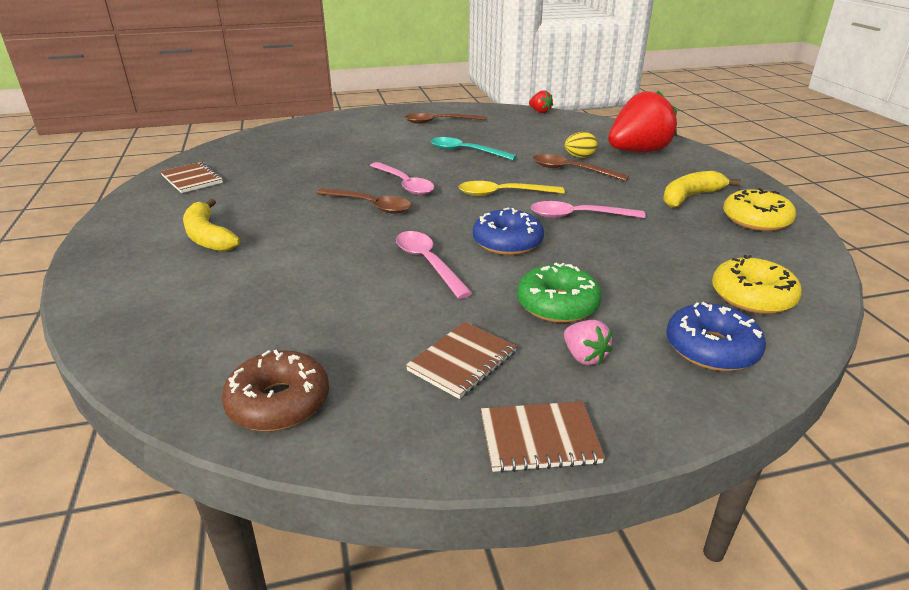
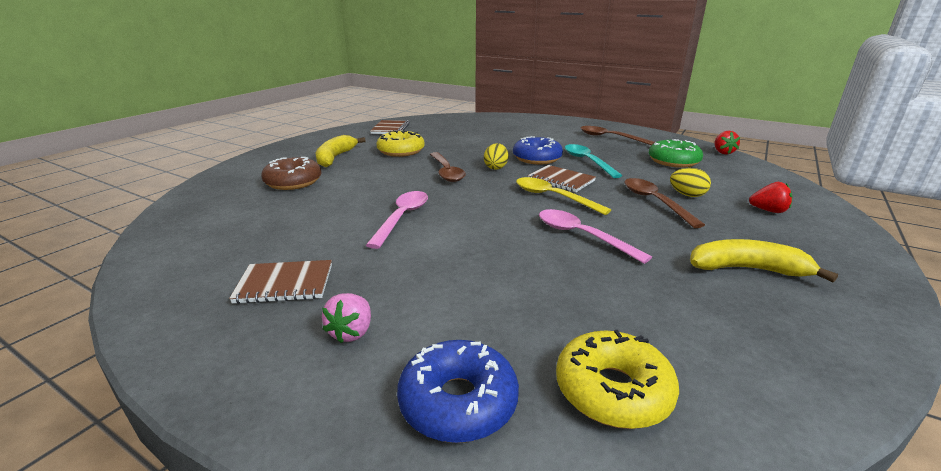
camera: 45 degrees right, 5 degrees down
brown donut [222,350,329,431] -> brown donut moved to [261,157,321,190]
pink spoon [370,162,434,195] -> yellow egg [484,143,508,170]
blue donut [473,208,544,255] -> blue donut moved to [513,136,563,164]
brown notebook [481,401,605,473] -> brown notebook moved to [528,165,596,192]
green donut [517,263,602,323] -> green donut moved to [649,139,703,168]
red strawberry [608,90,677,152] -> red strawberry [749,182,792,213], size x0.43
yellow donut [723,188,796,231] -> yellow donut moved to [377,130,425,157]

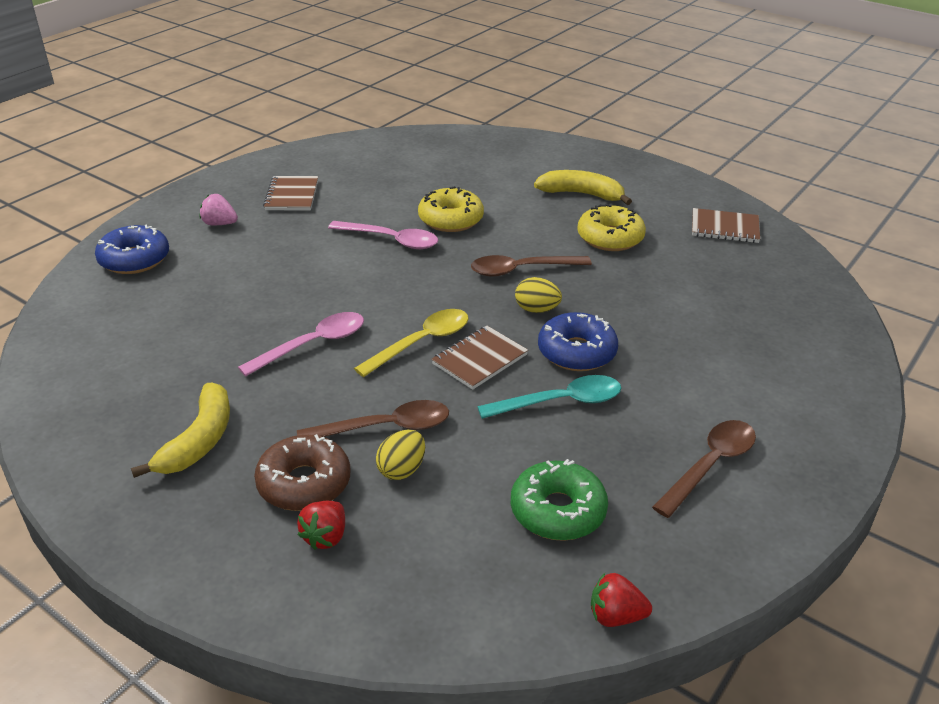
camera: 95 degrees right, 10 degrees up
brown donut [261,157,321,190] -> brown donut moved to [254,434,350,511]
yellow donut [556,330,679,429] -> yellow donut moved to [418,186,484,232]

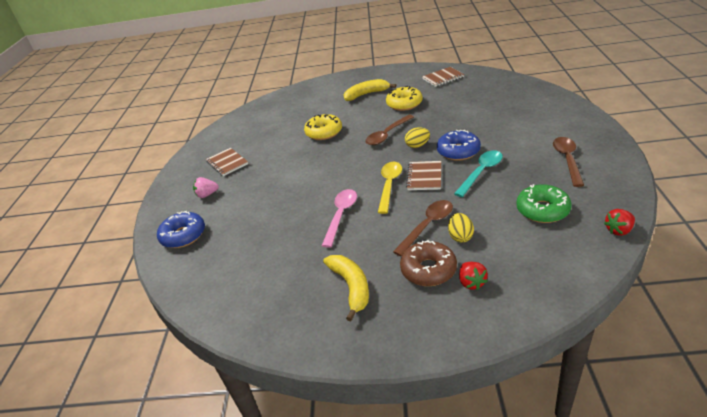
camera: 30 degrees left, 0 degrees up
pink spoon [328,221,438,249] -> none

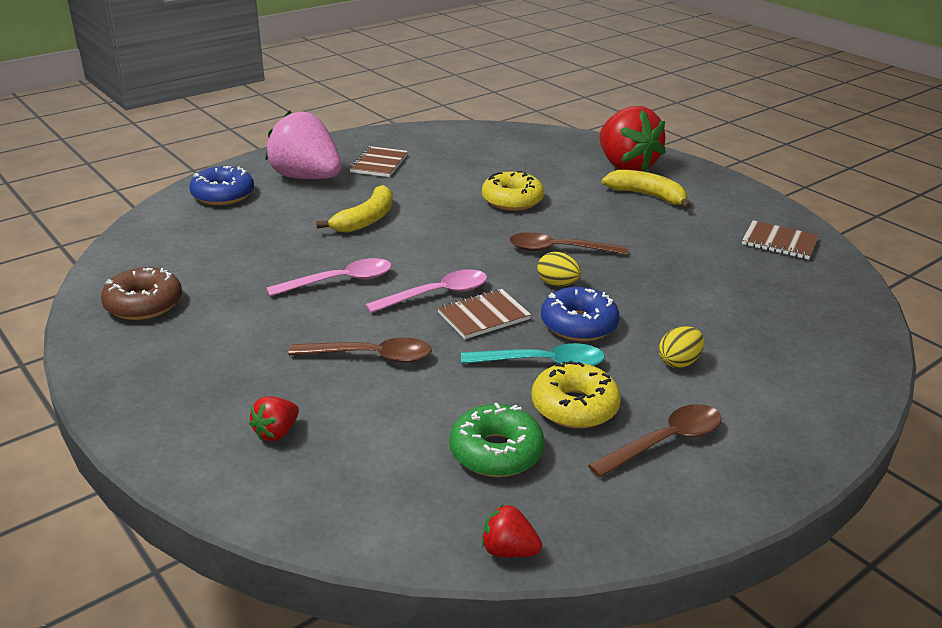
camera: 45 degrees right, 5 degrees down
pink strawberry [193,177,219,198] -> pink strawberry [266,111,342,179], size x2.32
yellow banana [323,255,369,321] -> yellow banana moved to [316,185,393,233]
yellow spoon [378,162,402,214] -> pink spoon [365,269,487,313]
yellow donut [386,86,423,111] -> yellow donut moved to [531,360,621,428]
brown donut [400,240,457,286] -> brown donut moved to [101,267,182,320]
yellow egg [448,213,474,243] -> yellow egg moved to [659,326,704,368]
none -> red strawberry [599,106,666,172]

